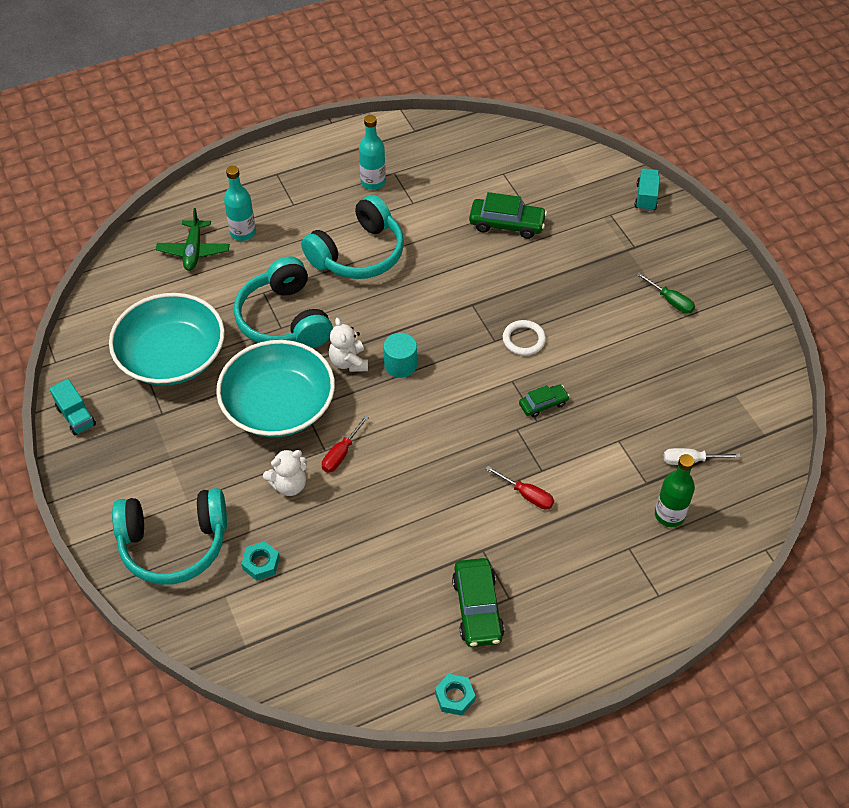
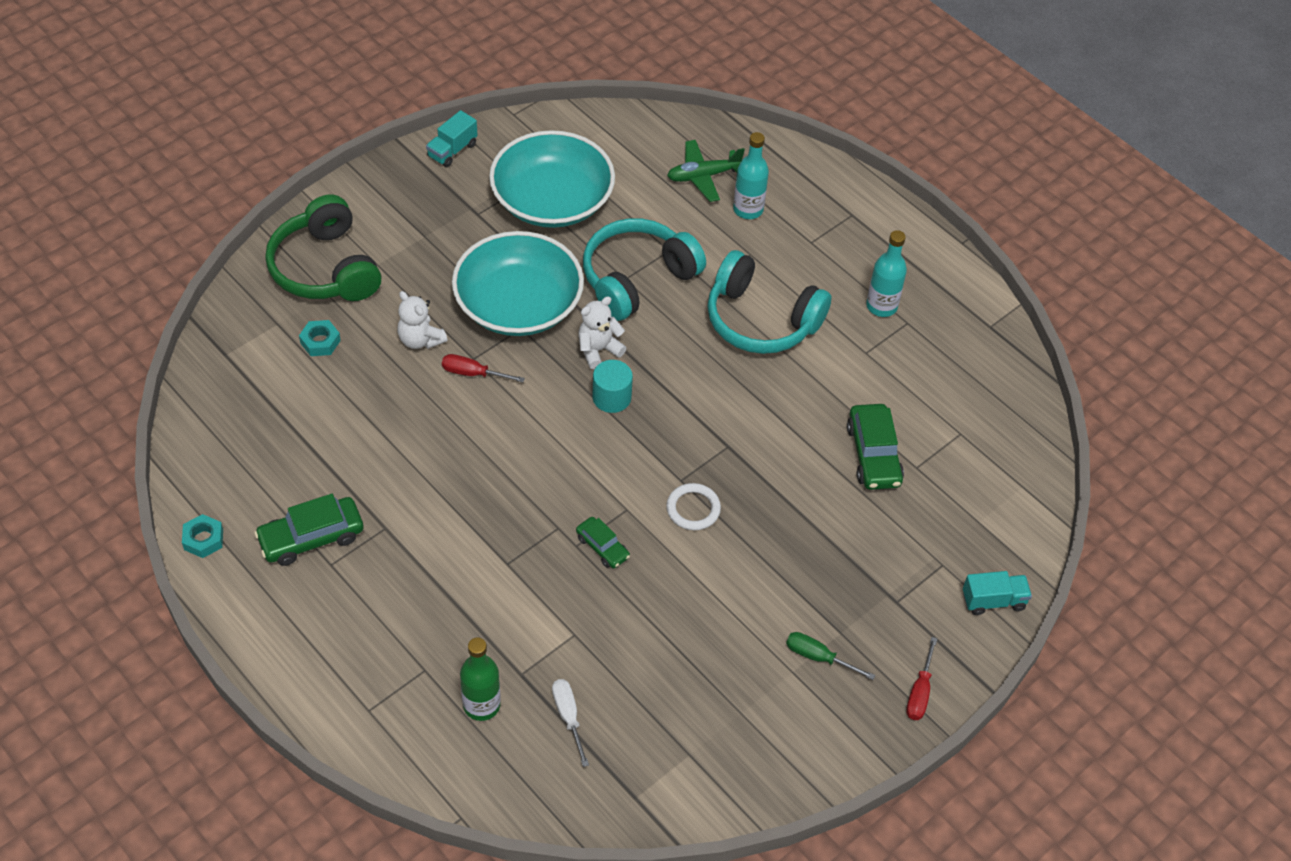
camera: 70 degrees right, 0 degrees up
turquoise headphones [112,488,227,585] -> green headphones [265,195,382,301]
red screwdriver [486,466,554,510] -> red screwdriver moved to [906,637,937,720]
green screwdriver [637,273,695,314] -> green screwdriver turned 90 degrees clockwise [786,632,875,680]

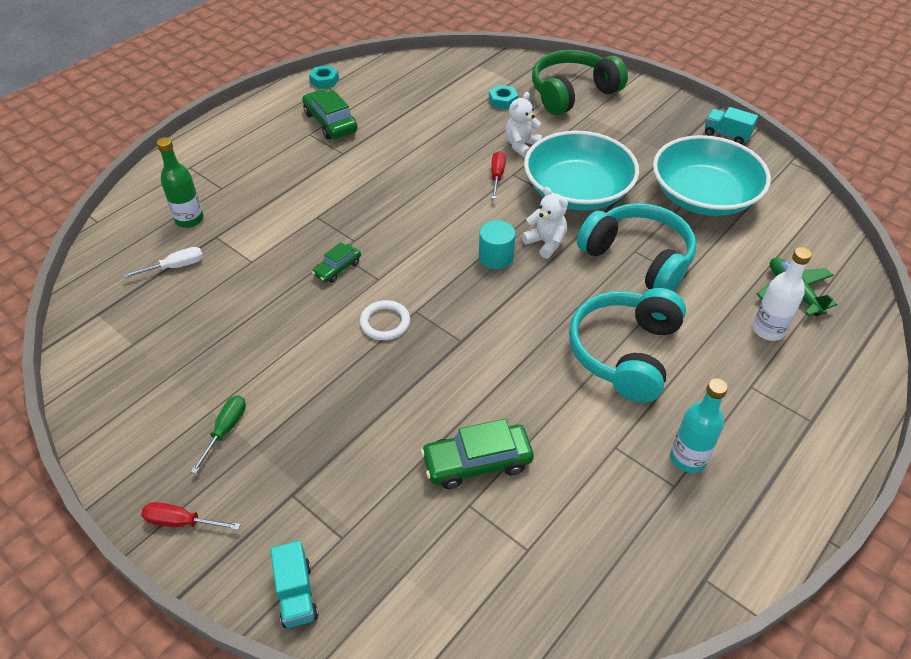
camera: 85 degrees right, 5 degrees down
turquoise bottle [733,132,769,219] -> white bottle [753,247,812,341]

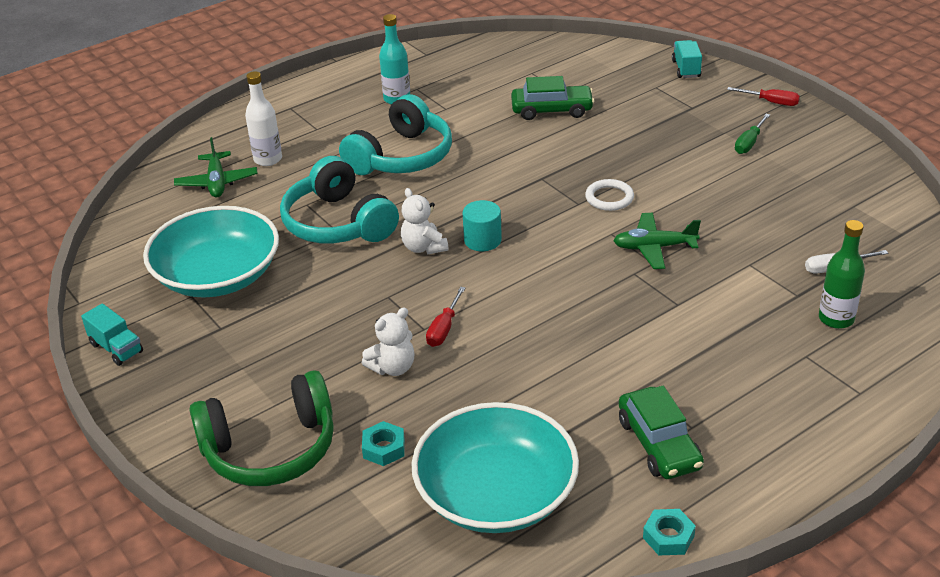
camera: 165 degrees left, 10 degrees down
green car [312,242,361,283] -> green plane [613,213,701,269]
turquoise bowl [524,131,639,211] -> turquoise bowl moved to [412,402,579,533]

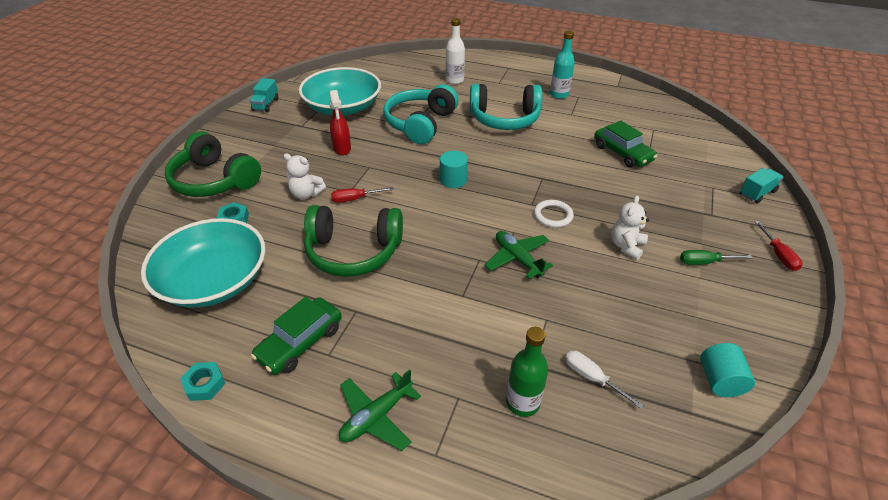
camera: 55 degrees right, 5 degrees up
green plane [174,137,258,197] -> green plane moved to [339,369,421,451]
white teddy bear [401,188,449,254] -> white teddy bear moved to [611,195,649,260]
none -> green headphones [304,205,403,277]
none -> red spray bottle [329,90,351,156]
none -> turquoise cylinder [700,343,755,397]

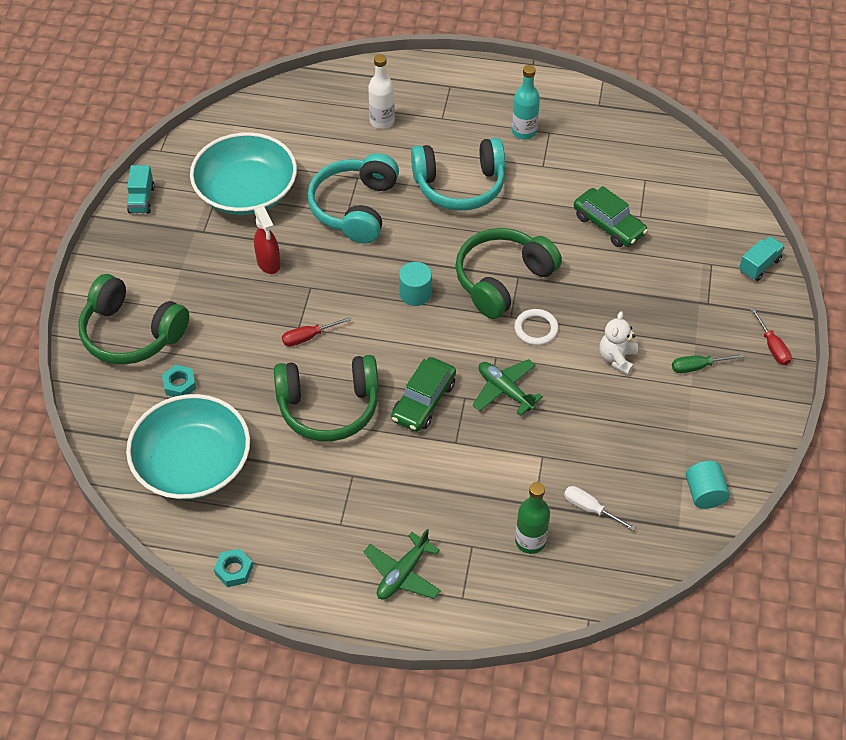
camera: 10 degrees left, 10 degrees up
green car [251,297,342,375] -> green car moved to [391,357,456,432]
white teddy bear [283,153,326,200] -> none
none -> green headphones [455,228,562,319]

